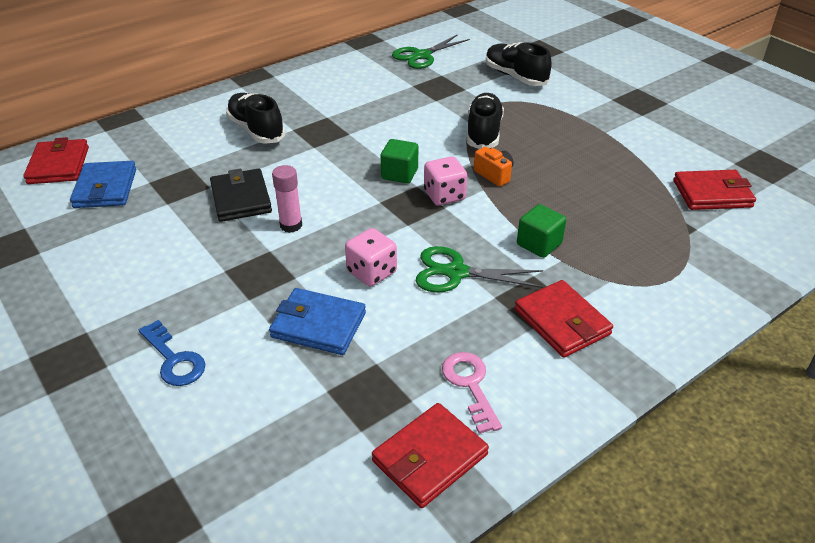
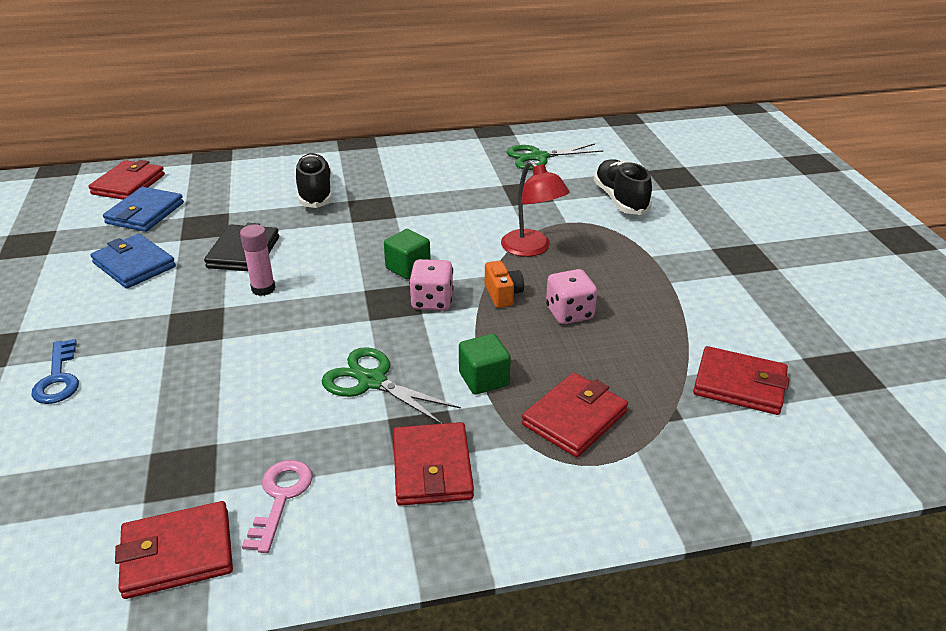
camera: 25 degrees right, 5 degrees down
blue wallet [269,288,366,355] -> blue wallet moved to [90,234,176,289]
pink dice [345,228,397,286] -> pink dice moved to [546,269,597,324]
black shoe [467,93,504,149] -> red lamp [501,161,570,257]
none -> red wallet [522,373,628,457]

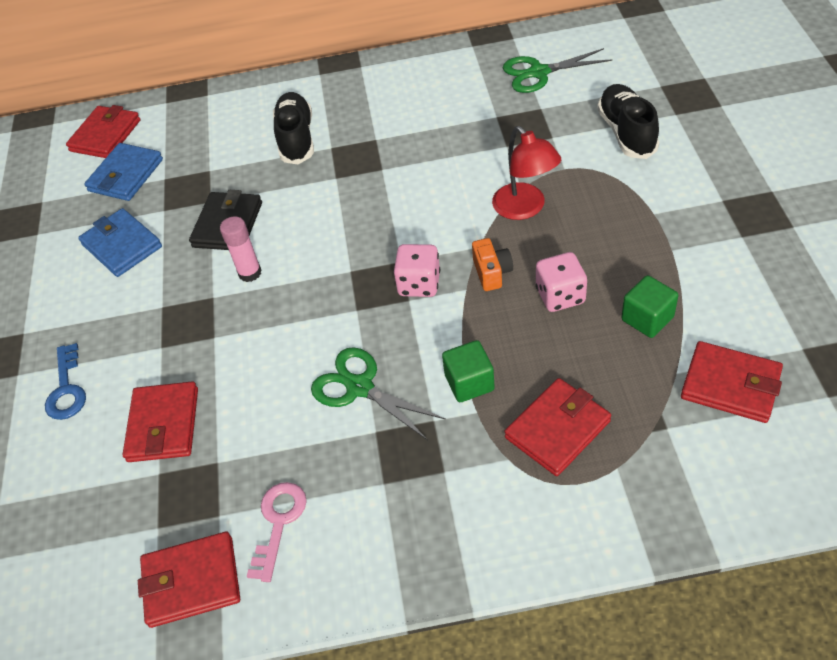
camera: 10 degrees right, 15 degrees up
green cube [384,229,431,279] -> green cube moved to [621,275,678,338]
red wallet [393,422,474,506] -> red wallet moved to [123,381,198,462]

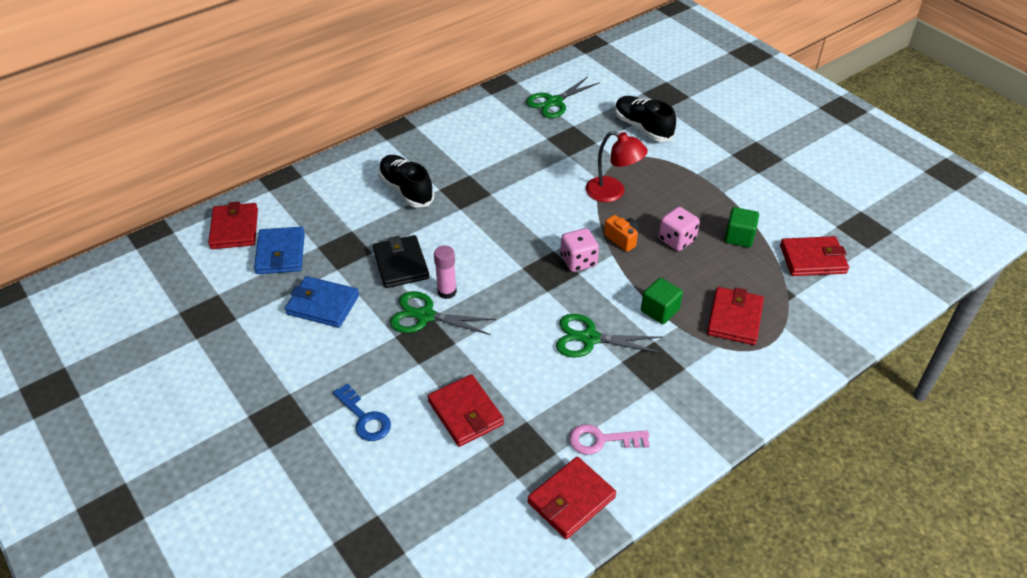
camera: 35 degrees left, 5 degrees down
pink key [247,482,307,582] -> pink key turned 75 degrees counterclockwise [569,424,650,455]
none -> green scissors [390,291,496,335]

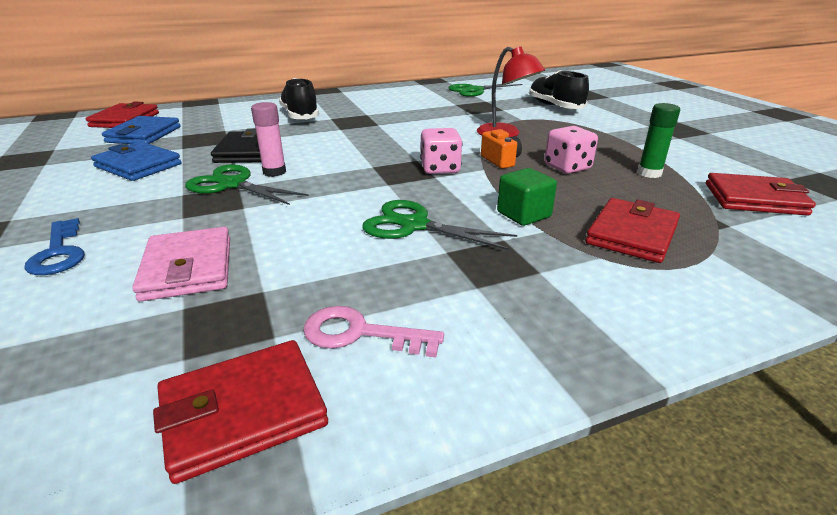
camera: 15 degrees right, 15 degrees down
red wallet [427,374,504,447] -> pink wallet [132,227,230,302]
green cube [725,207,759,247] -> green glue stick [638,103,680,178]

